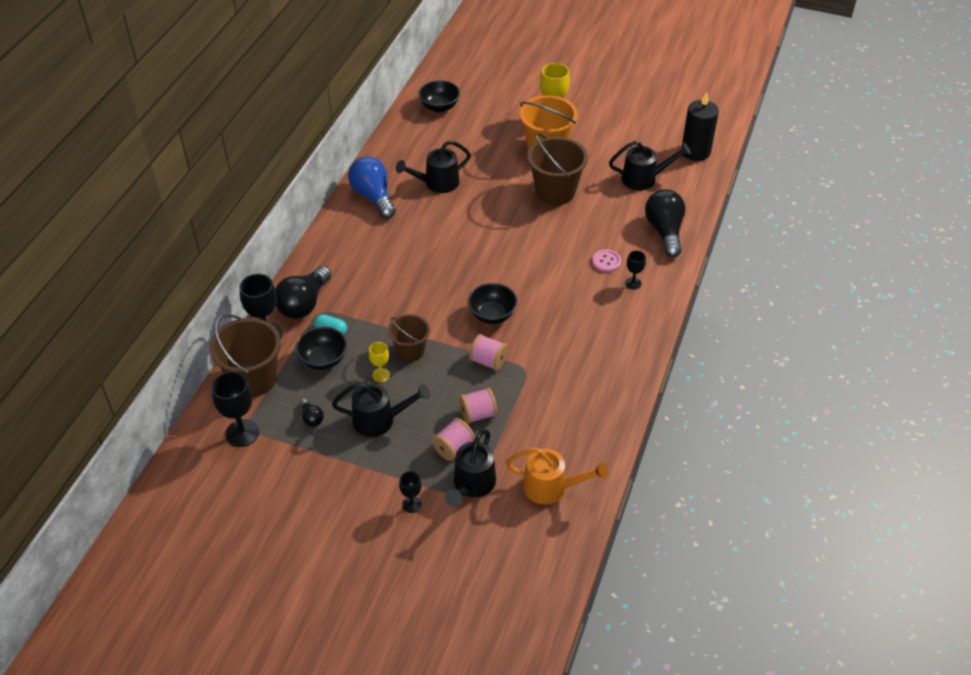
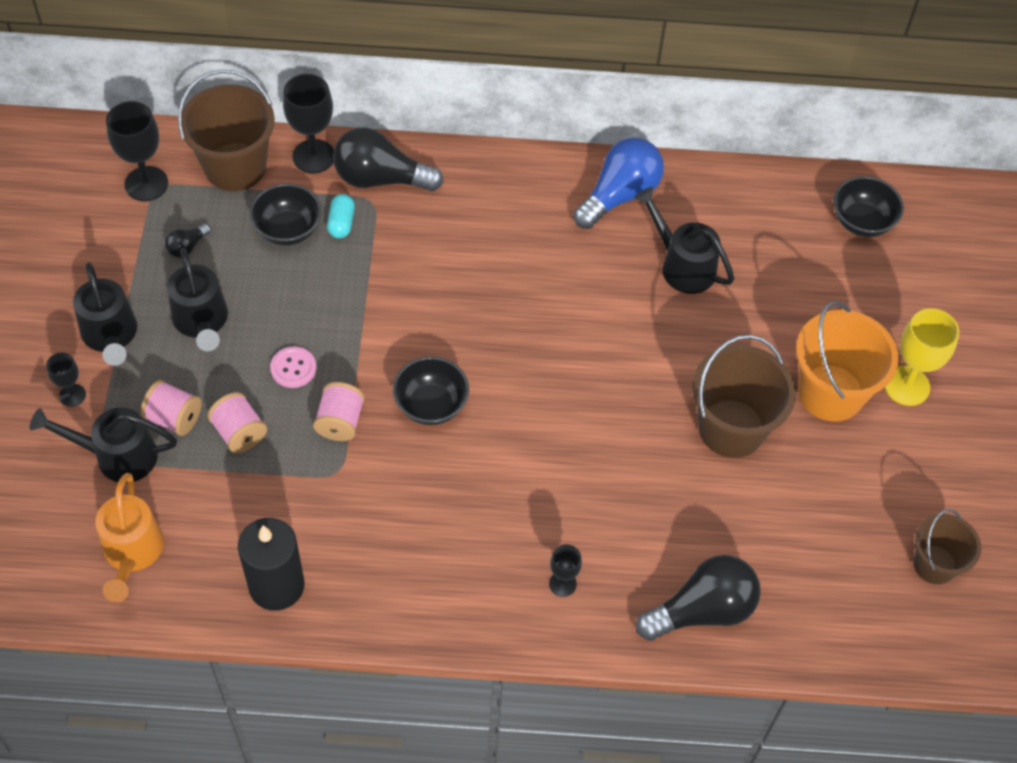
camera: 70 degrees right, 10 degrees up
yellow goblet [369,342,390,382] -> none
brown bucket [388,314,430,362] -> brown bucket moved to [913,509,981,585]
pink button [592,249,621,272] -> pink button moved to [270,346,316,388]
black watering can [609,141,691,191] -> black watering can moved to [73,262,137,366]
black candle [681,91,719,161] -> black candle moved to [238,518,305,610]

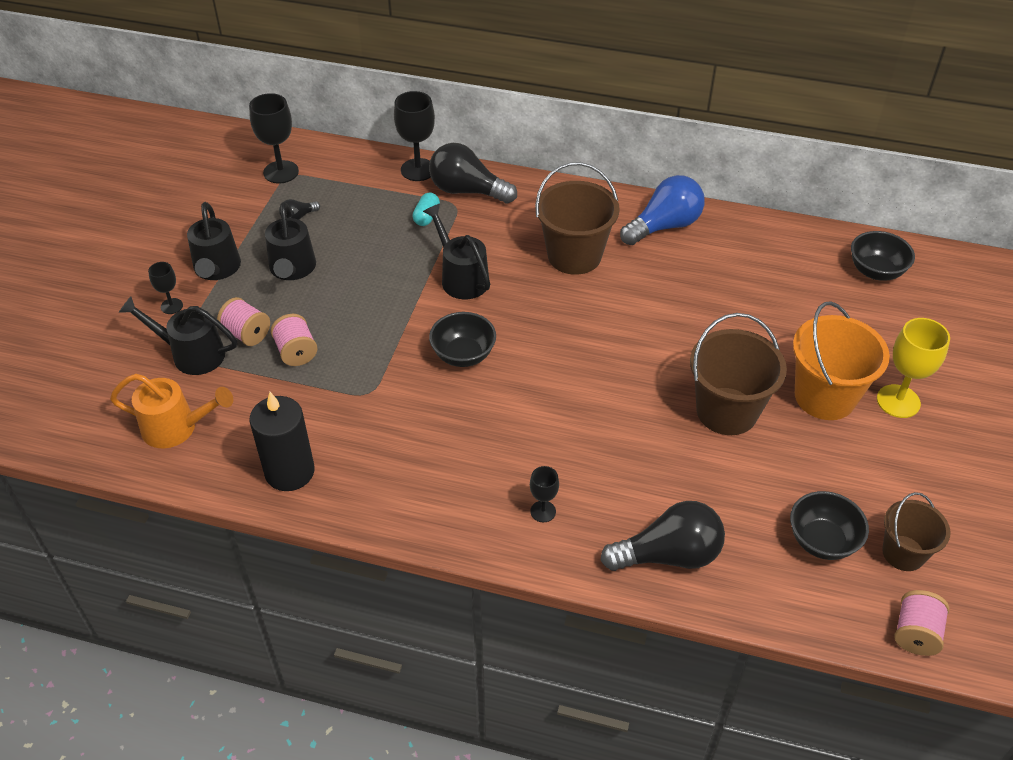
camera: 15 degrees right, 10 degrees down
orange watering can [95,473,164,602] -> orange watering can turned 90 degrees counterclockwise [110,374,233,448]
brown bucket [178,69,275,191] -> brown bucket moved to [535,162,620,275]
black bowl [250,183,321,246] -> black bowl moved to [790,491,869,560]
pink button [270,346,316,388] -> none
pink spool [313,382,365,441] -> pink spool moved to [895,590,949,656]
black watering can [634,187,734,294] -> black watering can moved to [423,204,490,299]

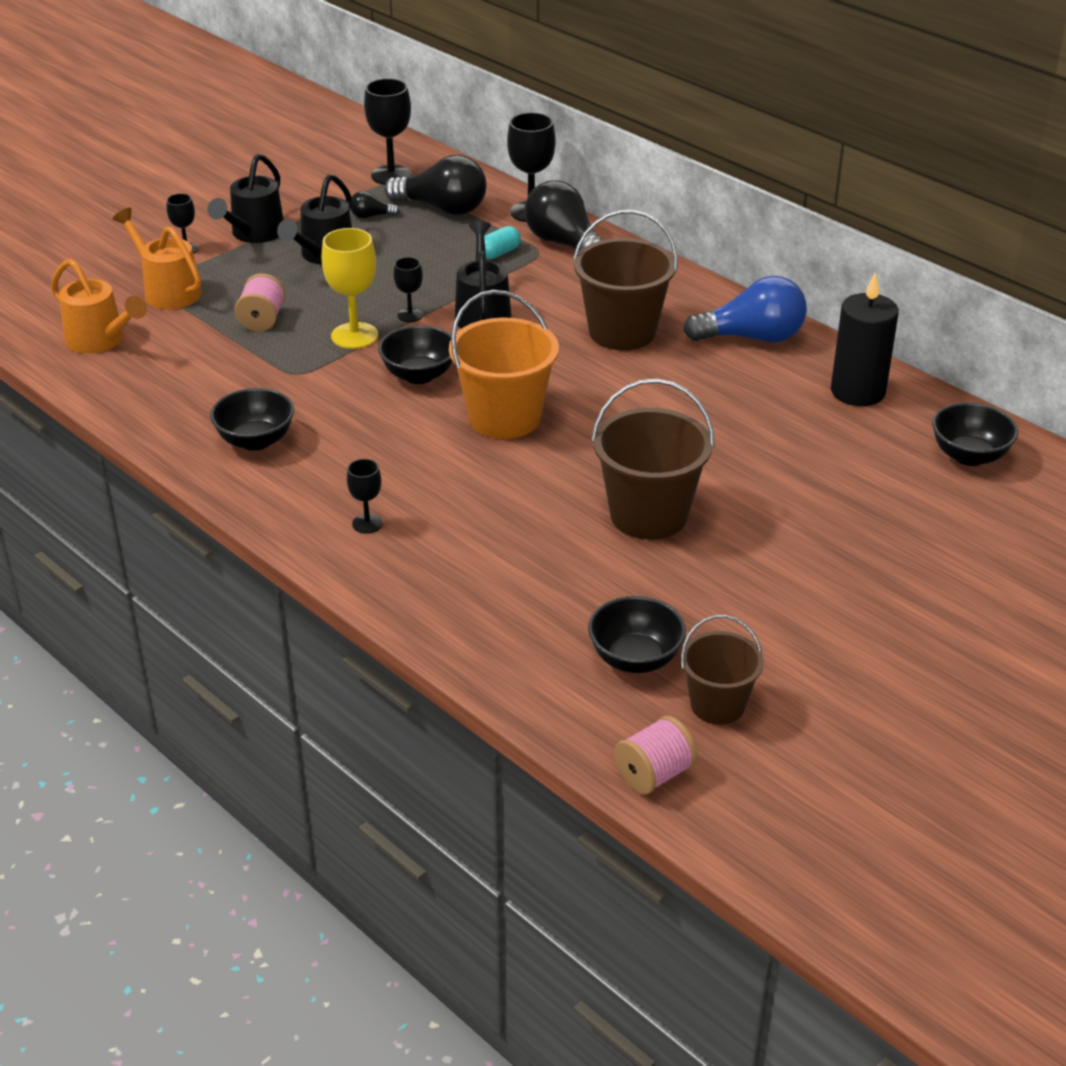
camera: 30 degrees right, 10 degrees down
black watering can [119,297,237,375] -> orange watering can [112,208,202,309]
pink spool [217,297,270,346] -> none
black candle [249,392,315,491] -> black candle moved to [831,273,899,406]
black light bulb [601,501,725,571] -> black light bulb moved to [384,155,486,215]
orange bucket [793,301,890,420] -> orange bucket moved to [449,290,559,439]
yellow goblet [877,318,950,418] -> yellow goblet moved to [321,228,378,349]
none -> black bowl [210,388,294,451]
none -> black goblet [393,257,423,322]

